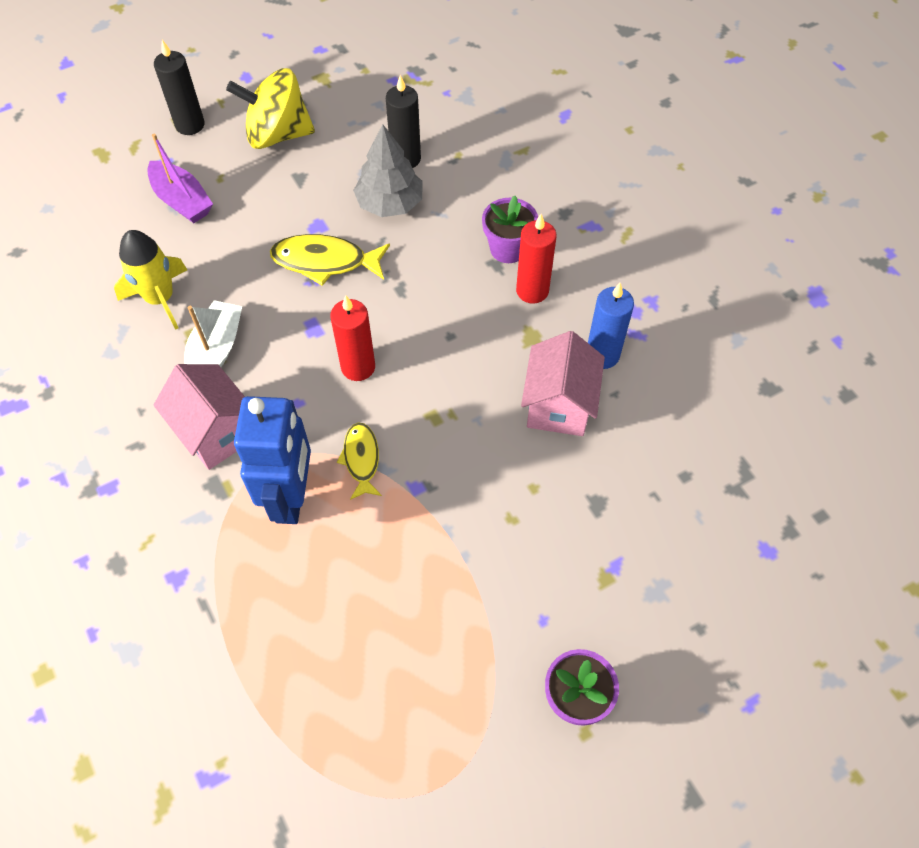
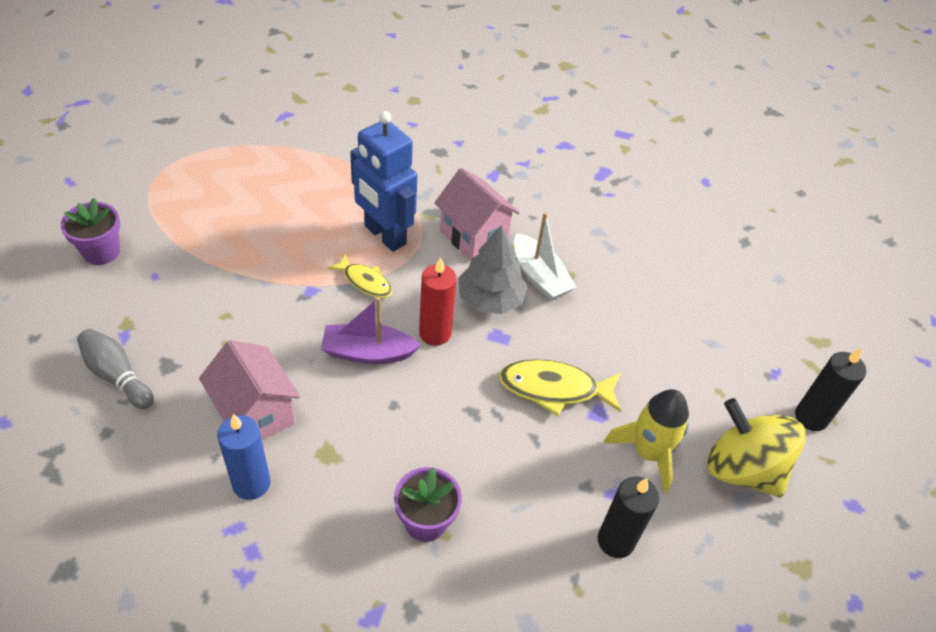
camera: 130 degrees right, 10 degrees down
yellow rocket [114,230,187,330] -> yellow rocket moved to [604,389,689,493]
purple boat [147,134,213,223] -> purple boat moved to [321,297,421,364]
pink house [154,364,245,470] -> pink house turned 45 degrees clockwise [434,168,520,260]
yellow spinning top [226,68,315,149] -> yellow spinning top turned 90 degrees counterclockwise [707,398,806,497]
yellow fish [270,234,390,286] -> yellow fish turned 135 degrees counterclockwise [499,359,621,416]
grey tree [353,124,423,217] -> grey tree moved to [458,225,528,314]
red candle [516,214,557,304] -> none
none -> grey bowling pin [77,329,154,409]

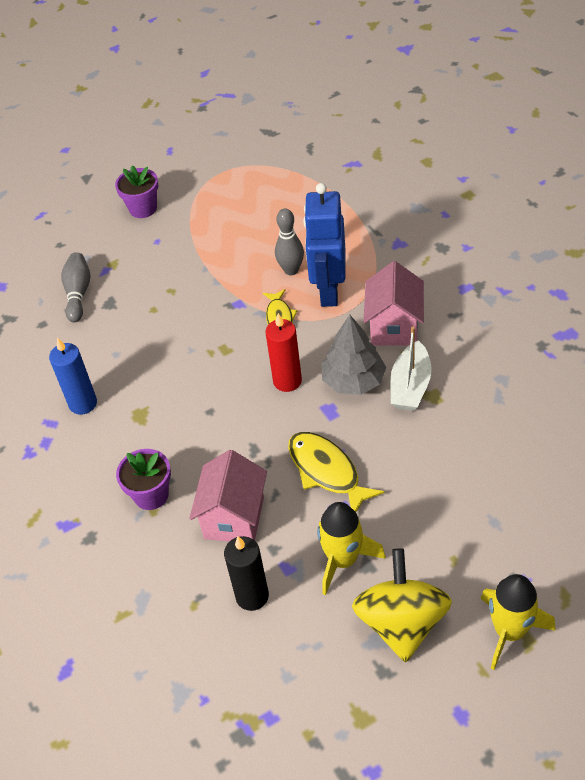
camera: 55 degrees right, 0 degrees up
pink house [199,340,300,440] -> pink house moved to [189,450,267,542]
purple boat [321,297,421,364] -> none
black candle [795,348,866,431] -> yellow rocket [480,574,555,670]
none -> grey bowling pin [275,209,304,275]

